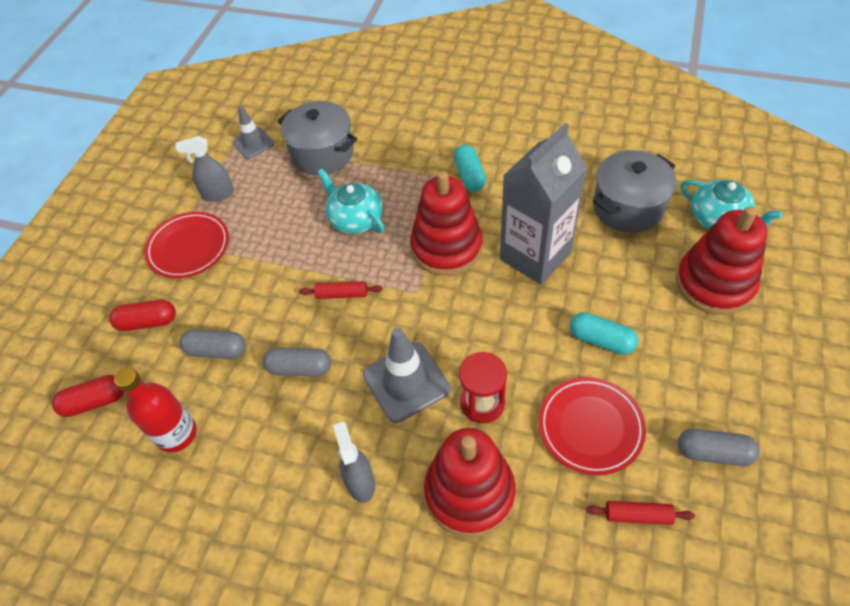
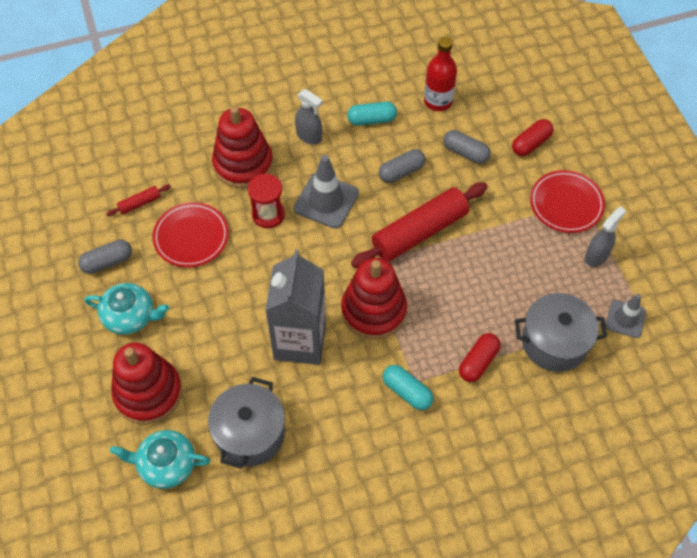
camera: 140 degrees right, 5 degrees up
red capsule [52,375,124,417] -> red capsule moved to [459,333,500,382]
grey capsule [180,329,246,359] -> grey capsule turned 60 degrees clockwise [443,130,491,164]
red rolling pin [299,281,383,299] -> red rolling pin [351,182,487,268], size x2.35
turquoise teapot [318,169,385,234] -> turquoise teapot moved to [84,283,169,335]
turquoise capsule [569,312,638,355] -> turquoise capsule moved to [347,102,397,126]

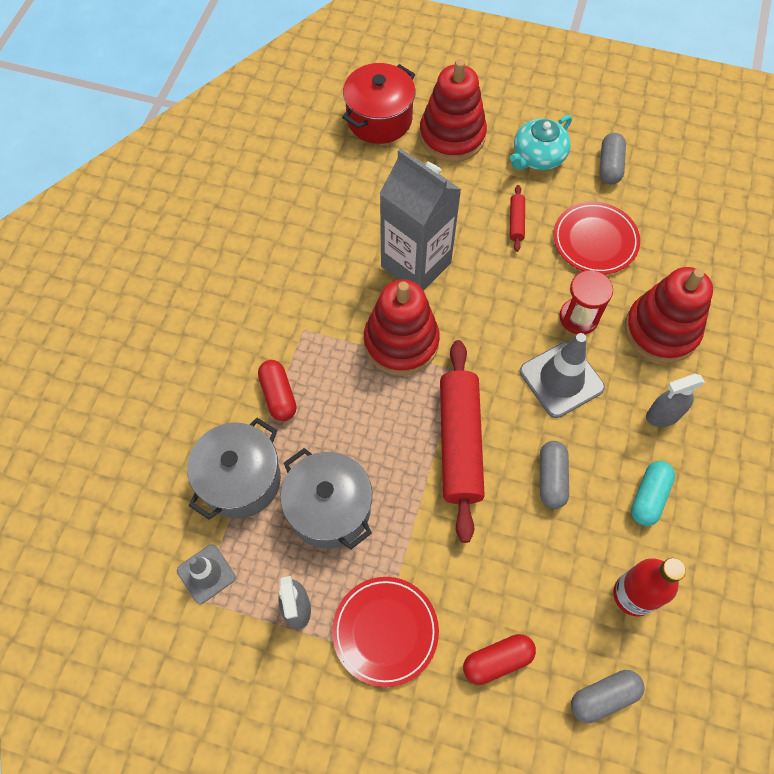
camera: 125 degrees right, 5 degrees up
red rolling pin [107,184,171,216] -> red rolling pin moved to [510,185,525,252]
turquoise teapot [110,430,210,489] -> red pot [342,63,415,144]
grey pot [208,377,285,469] -> grey pot moved to [280,448,372,549]
turquoise capsule [383,365,433,410] -> none
grey capsule [443,130,491,164] -> grey capsule moved to [571,670,645,723]
red capsule [512,119,553,156] -> red capsule turned 75 degrees clockwise [463,634,536,685]

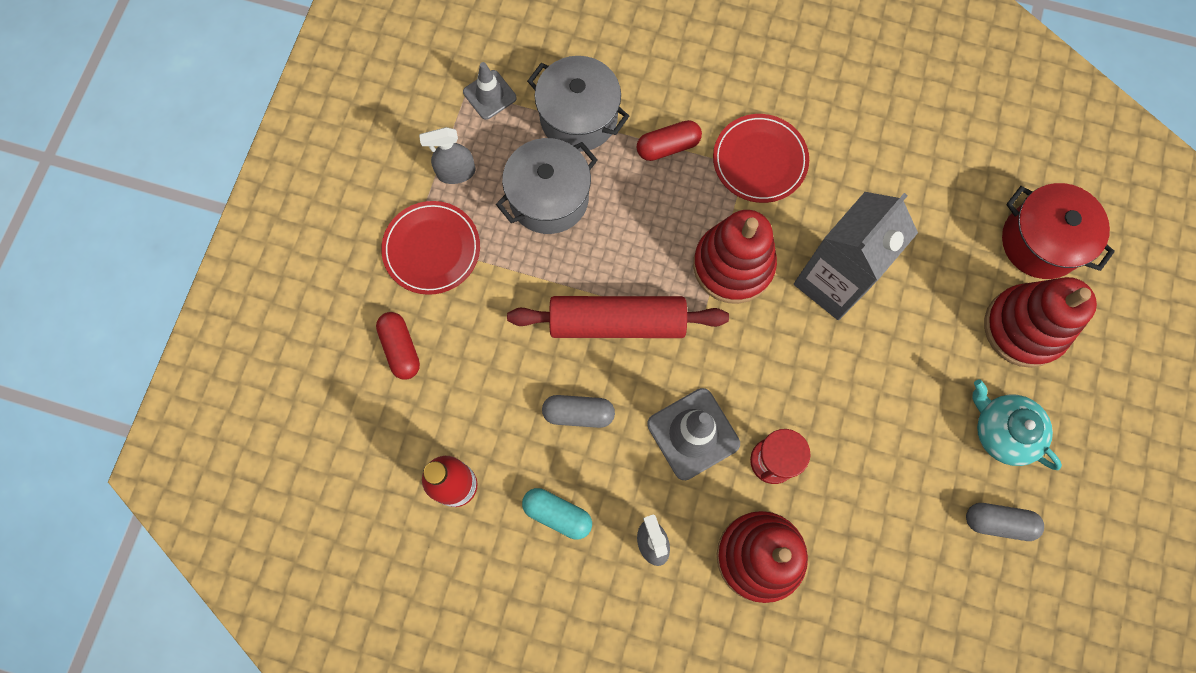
camera: 90 degrees right, 10 degrees up
red rolling pin [510,185,525,252] -> none
red plate [553,202,640,274] -> red plate moved to [713,114,809,203]
grey capsule [571,670,645,723] -> none

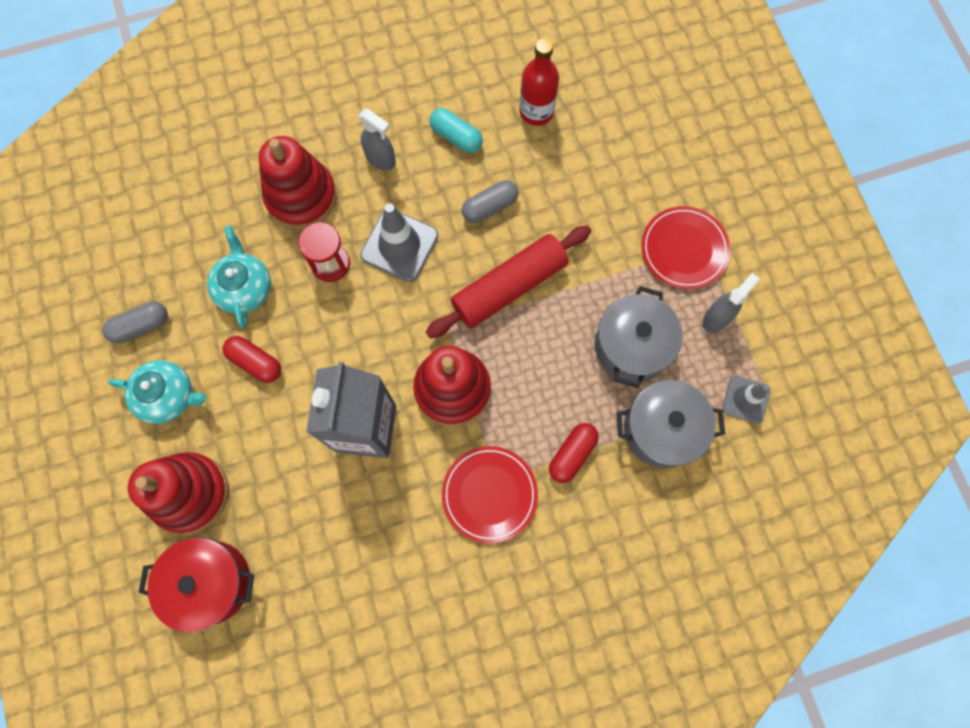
camera: 145 degrees right, 0 degrees up
red capsule [376,312,420,380] -> red capsule moved to [222,336,281,383]
turquoise capsule [522,488,592,540] -> turquoise capsule turned 45 degrees clockwise [429,108,483,153]
none -> turquoise teapot [207,226,271,328]

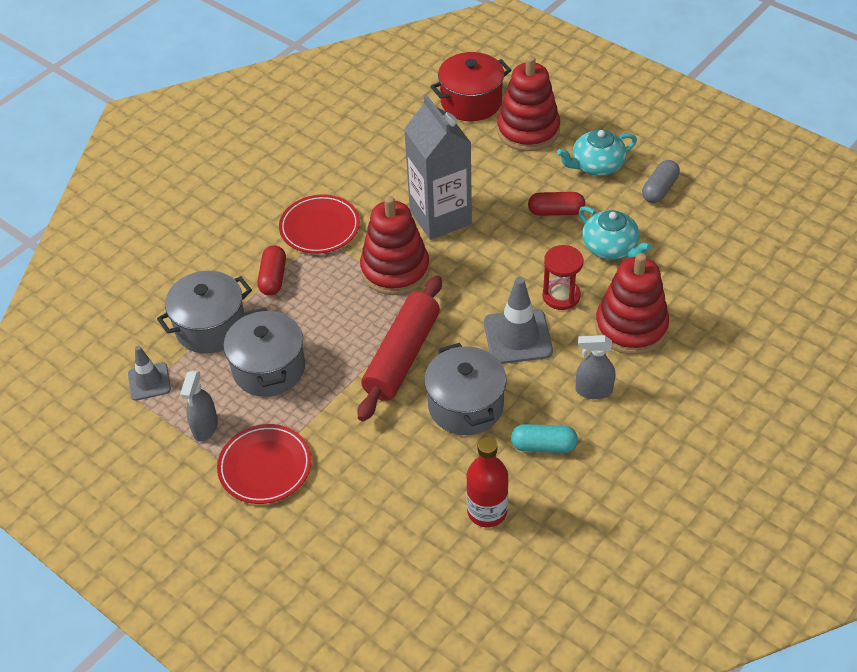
camera: 150 degrees right, 25 degrees down
grey capsule [462,180,518,223] -> grey pot [424,343,507,435]

